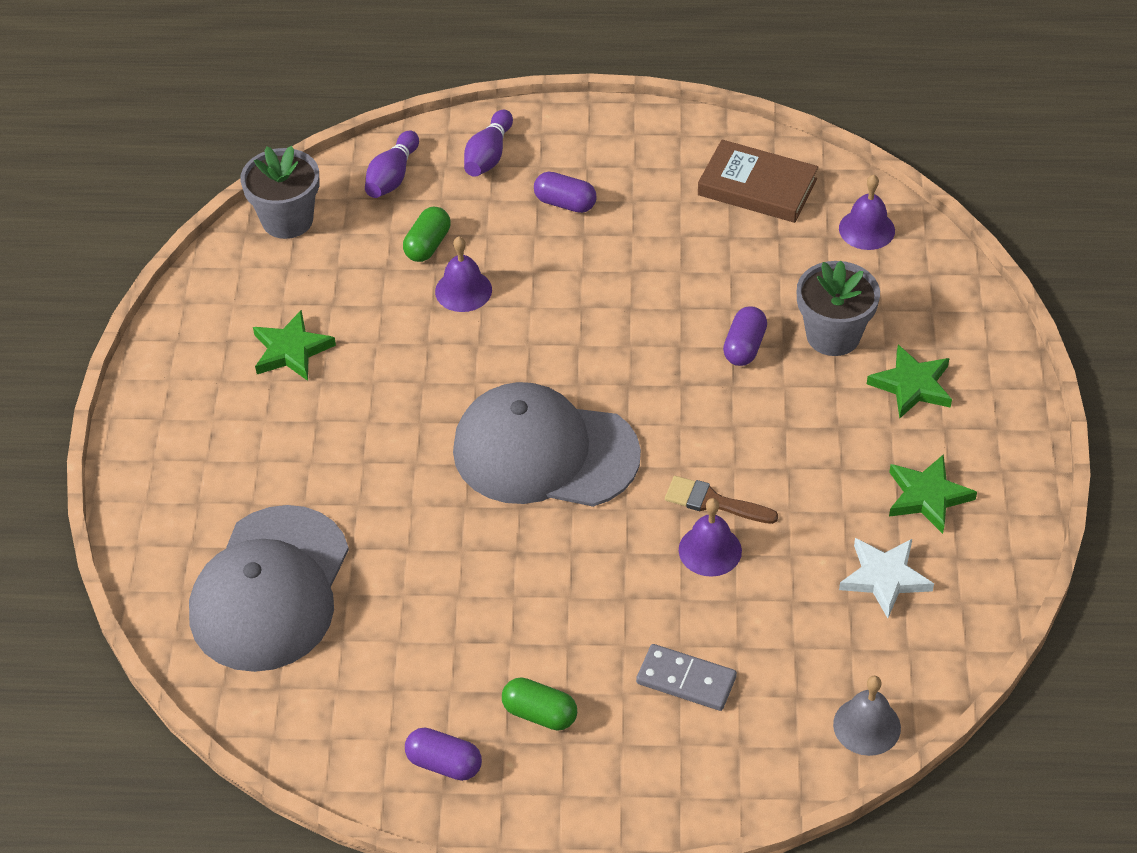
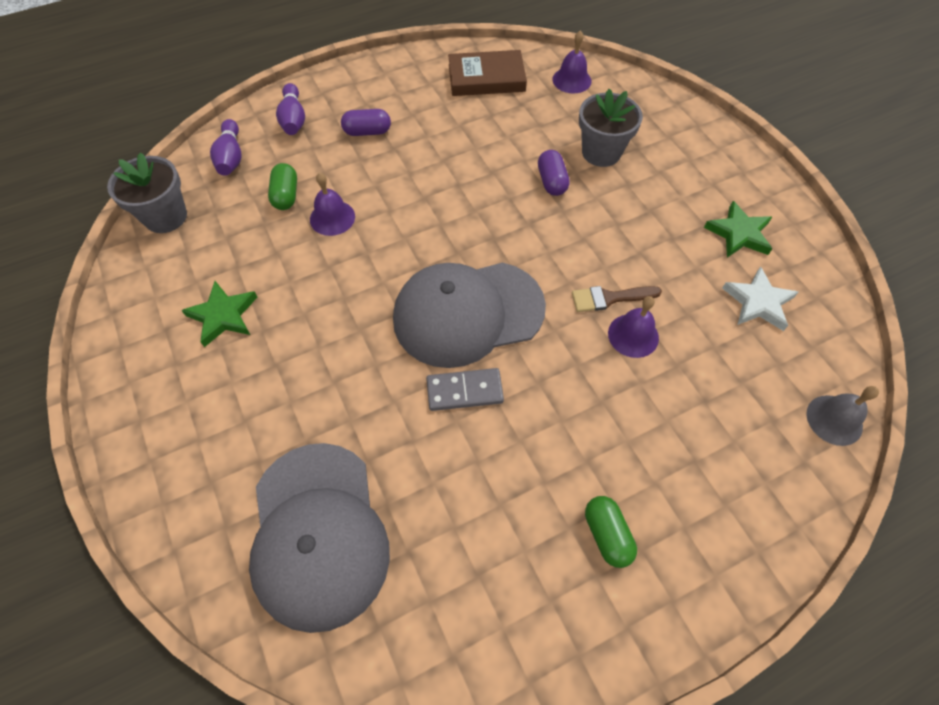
camera: 30 degrees left, 10 degrees up
purple capsule [405,727,482,781] -> none
green capsule [502,677,577,731] -> green capsule turned 75 degrees clockwise [585,496,637,568]
grey domino [636,644,737,711] -> grey domino moved to [426,368,504,411]
green star [867,345,952,418] -> none

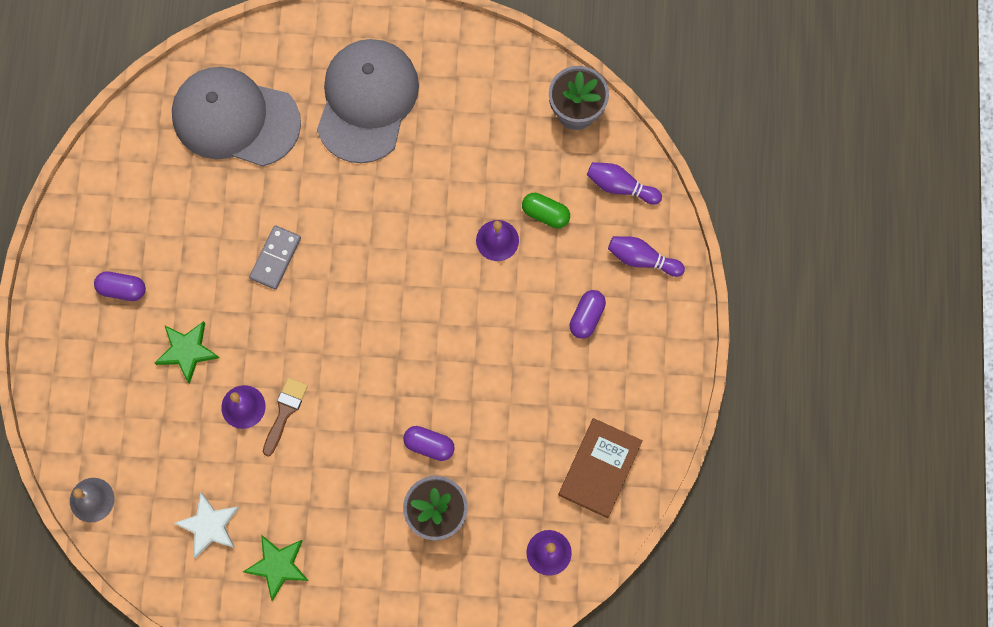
camera: 120 degrees right, 15 degrees up
green star [181,281,258,347] -> green star moved to [155,321,219,384]
grey cap [393,262,546,368] -> grey cap moved to [317,39,419,163]
green capsule [585,496,637,568] -> purple capsule [94,271,146,301]

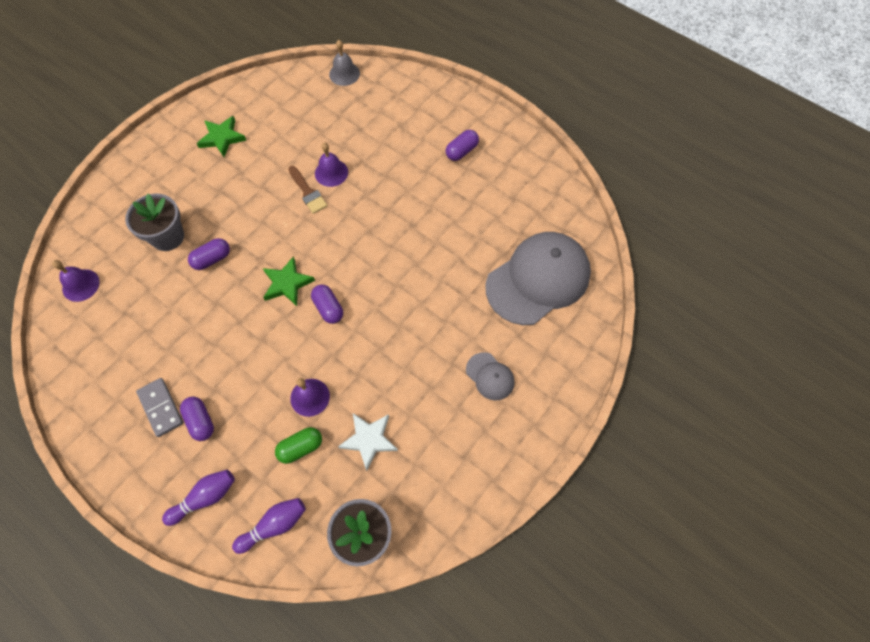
camera: 125 degrees right, 10 degrees down
green star [155,321,219,384] -> green star moved to [263,256,315,306]
white star [174,492,239,558] -> white star moved to [338,413,398,471]
grey domino [249,225,301,290] -> grey domino moved to [136,378,183,437]
grey cap [317,39,419,163] -> grey cap [466,352,515,400], size x0.45
brown book [558,418,643,518] -> none
none -> purple capsule [311,285,343,324]

